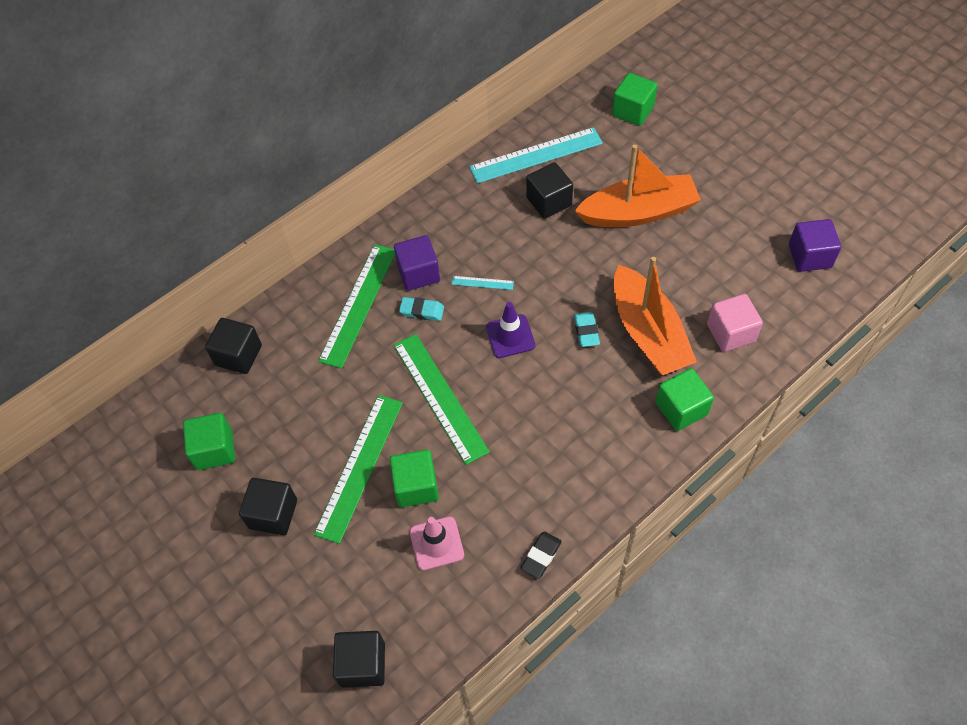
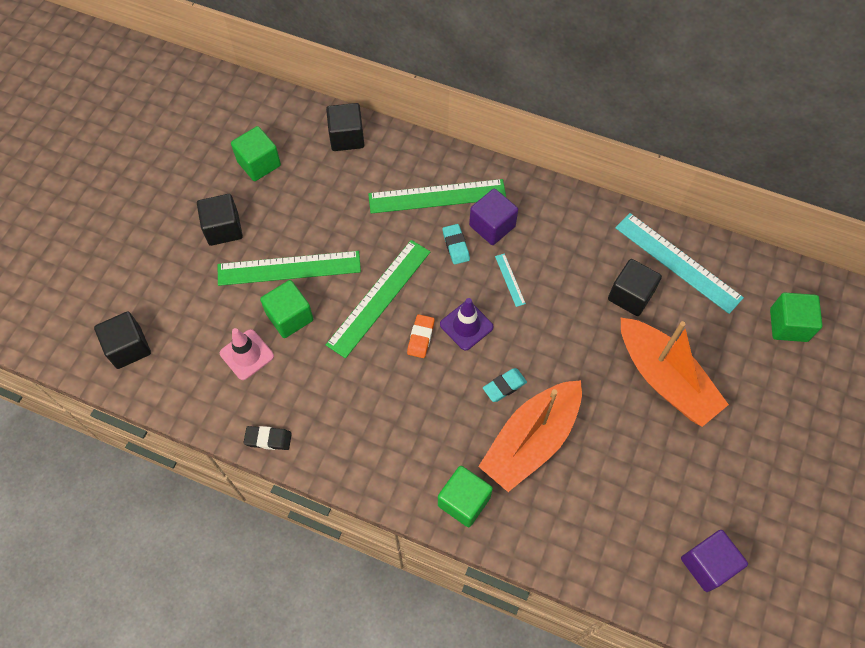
camera: 60 degrees right, 5 degrees up
pink cube [707,294,763,352] -> none
none -> orange eraser [407,314,435,358]

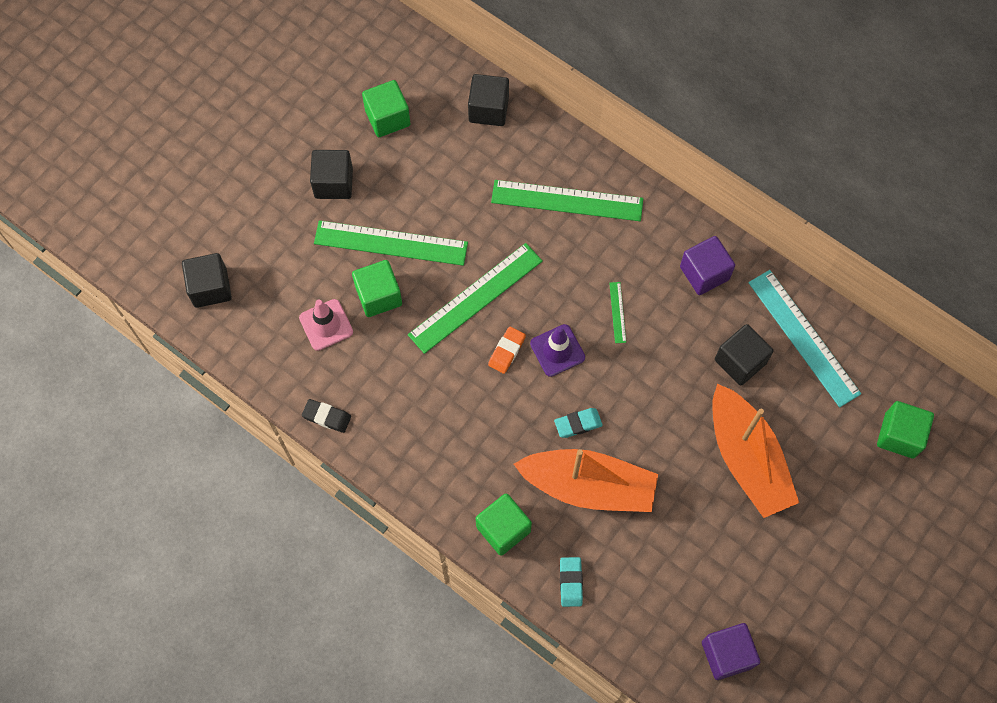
camera: 15 degrees right, 5 degrees up
turquoise eraser [443,224,470,264] -> turquoise eraser moved to [560,557,583,607]
purple cube [469,189,518,245] -> purple cube moved to [680,236,735,295]
orange boat [478,380,582,492] -> orange boat turned 135 degrees counterclockwise [514,449,658,512]
turquoise ruler [495,253,526,307] -> green ruler [609,282,626,343]

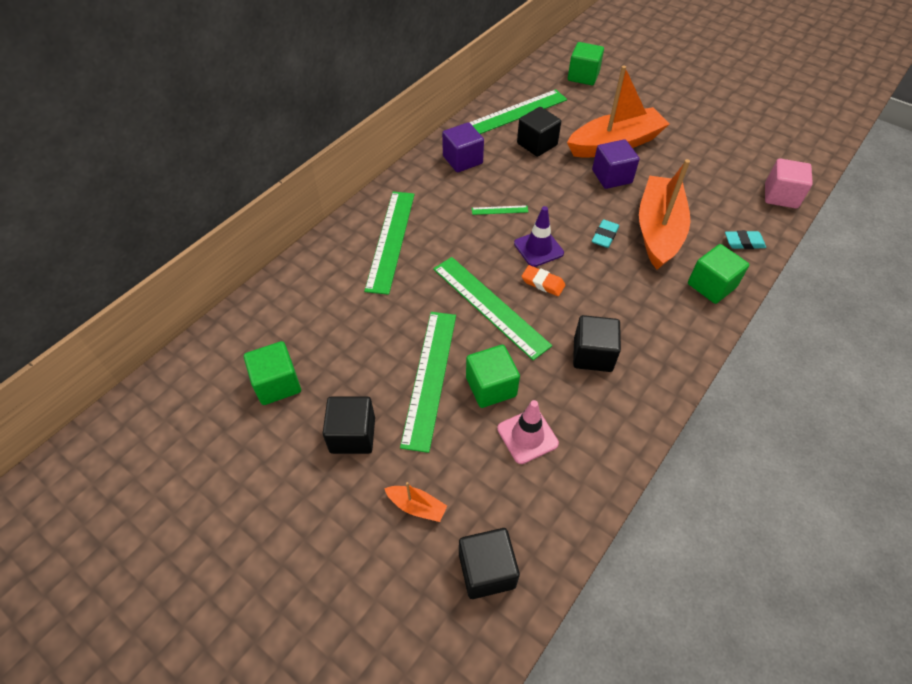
camera: 90 degrees left, 15 degrees down
black eraser [302,399,351,433] -> none
black cube [468,74,509,126] -> black cube moved to [573,315,621,372]
turquoise eraser [554,408,603,438] -> turquoise eraser turned 45 degrees clockwise [592,220,619,248]
purple cube [702,623,760,680] -> purple cube moved to [592,139,640,189]
turquoise ruler [748,270,861,407] -> green ruler [469,89,567,134]
none -> orange boat [384,482,447,522]
none -> pink cube [765,159,813,209]

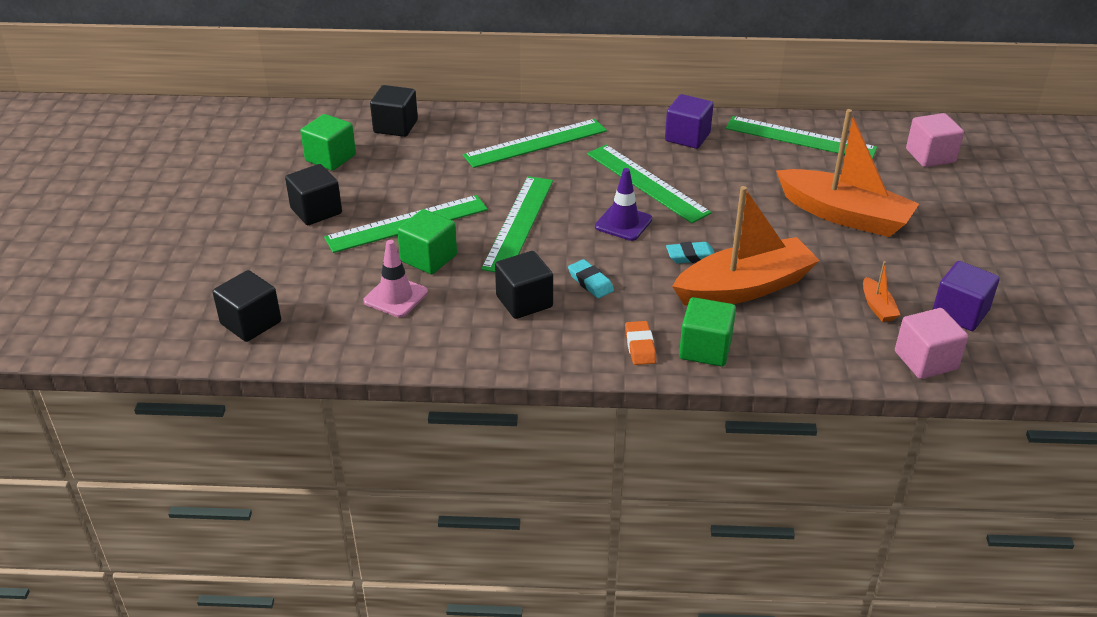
camera: 55 degrees right, 15 degrees down
orange boat [384,482,447,522] -> orange boat moved to [863,261,900,322]
green ruler [472,205,528,215] -> green ruler [587,145,712,223], size x2.37
black cube [517,107,561,157] -> black cube moved to [370,85,418,137]
orange eraser [522,265,565,296] -> orange eraser moved to [625,321,656,365]
green cube [568,42,604,85] -> pink cube [906,113,964,167]
purple cube [592,139,640,189] -> purple cube moved to [932,261,1000,331]
turquoise eraser [725,230,766,249] -> turquoise eraser moved to [568,259,614,298]

